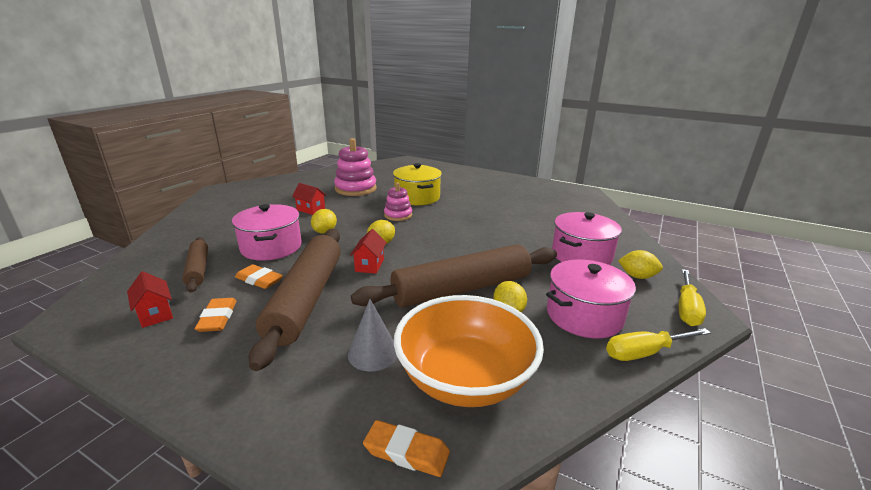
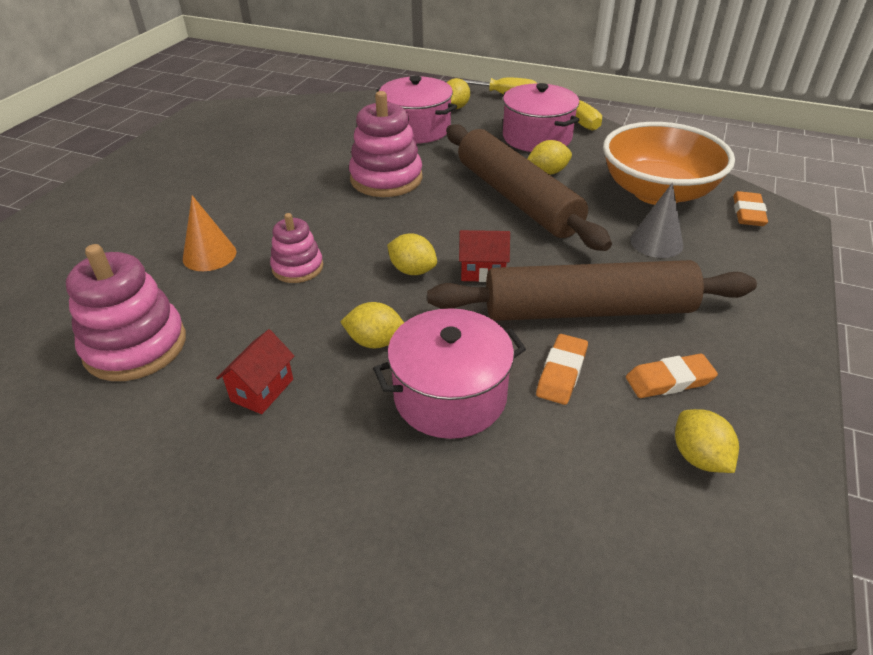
camera: 95 degrees left, 15 degrees up
red house [127,271,173,328] -> yellow lemon [675,409,739,473]
brown rolling pin [182,237,208,293] -> none
yellow pot [393,163,442,205] -> orange cone [183,195,237,271]
none -> pink stacking toy [349,91,423,197]

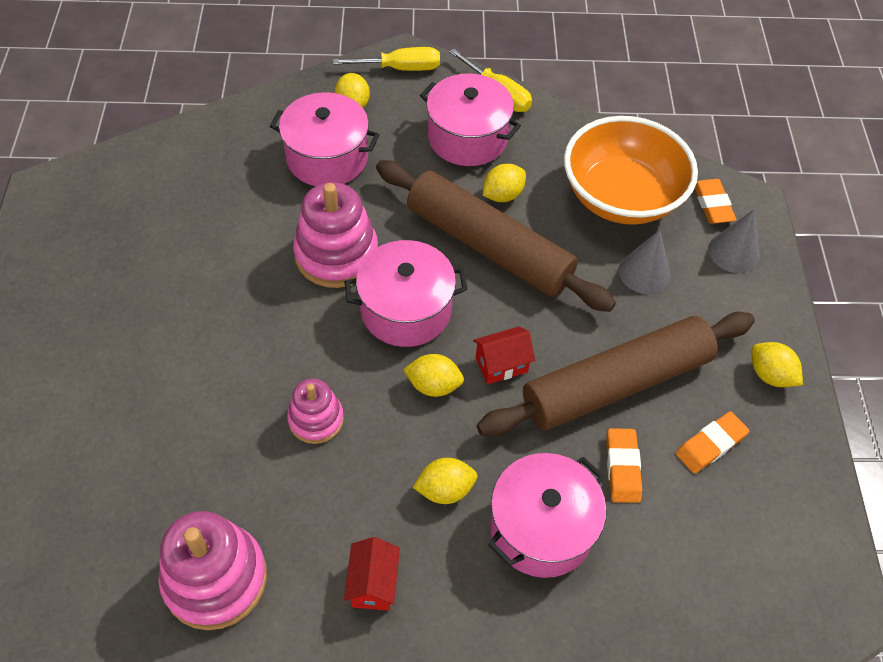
camera: 25 degrees left, 15 degrees up
orange cone [183,195,237,271] -> none
yellow lemon [675,409,739,473] -> yellow lemon moved to [751,342,803,387]
none -> pink pot [344,240,468,347]
none -> grey cone [708,209,760,273]

